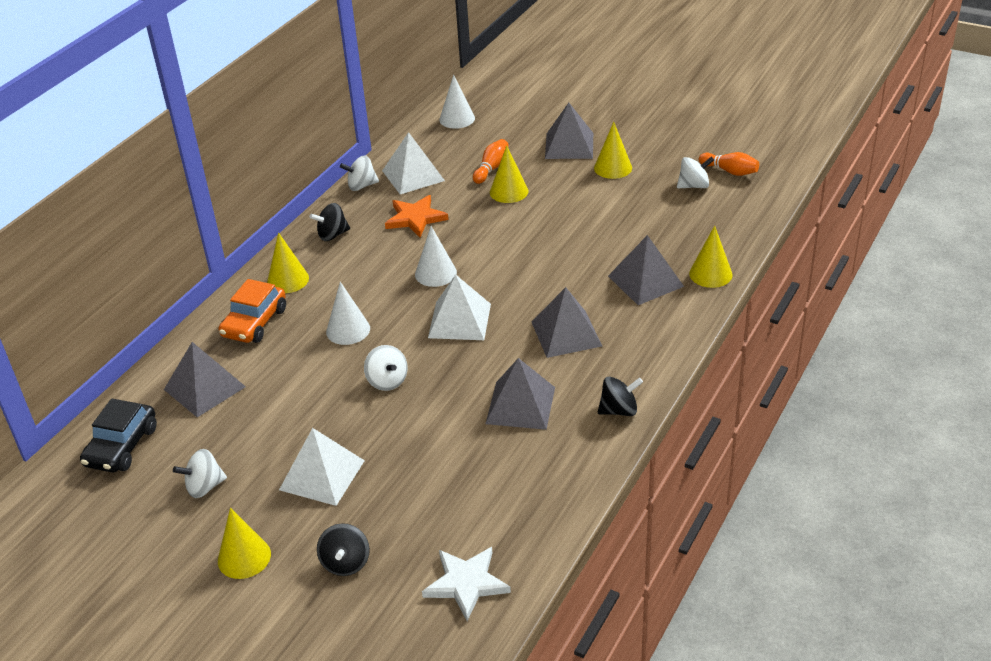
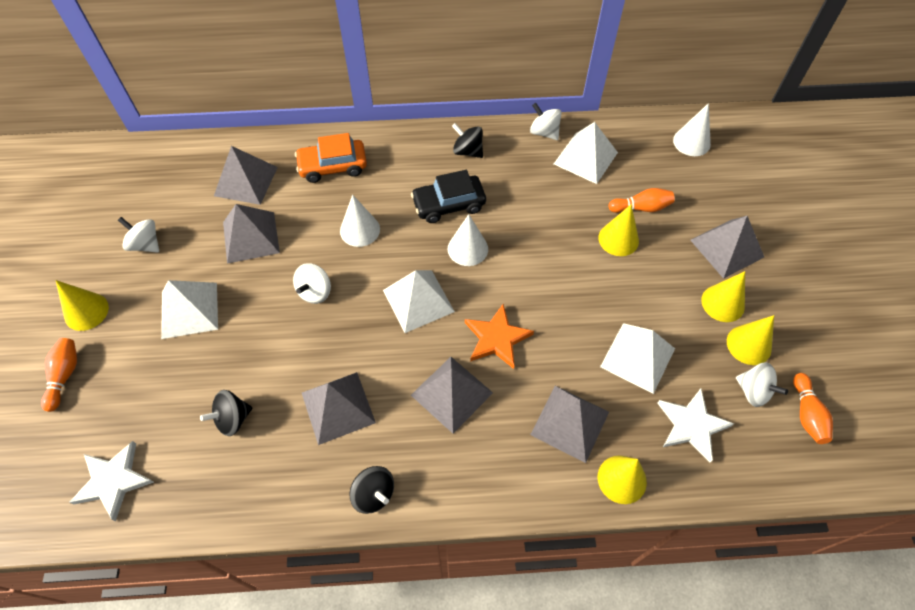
camera: 55 degrees right, 20 degrees up
black car [80,399,157,472] -> black car moved to [411,170,486,223]
yellow cone [267,233,309,293] -> yellow cone moved to [727,315,774,365]
black spinning top [317,523,370,576] -> black spinning top moved to [200,390,253,436]
orange star [385,195,449,237] -> orange star moved to [465,304,534,369]
none -> orange bowling pin [41,338,77,412]
none -> grey pyramid [223,204,280,264]
none -> white pyramid [600,323,675,394]
none -> white star [657,389,734,462]

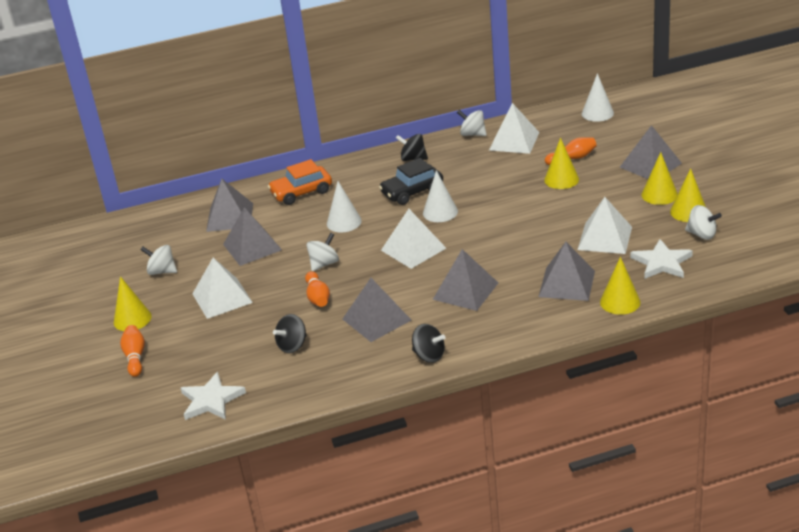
camera: 10 degrees left, 25 degrees down
white spinning top [293,263,331,304] -> white spinning top turned 150 degrees counterclockwise [306,233,339,271]
orange star [465,304,534,369] -> none
orange bowling pin [793,373,833,444] -> orange bowling pin moved to [305,271,330,307]

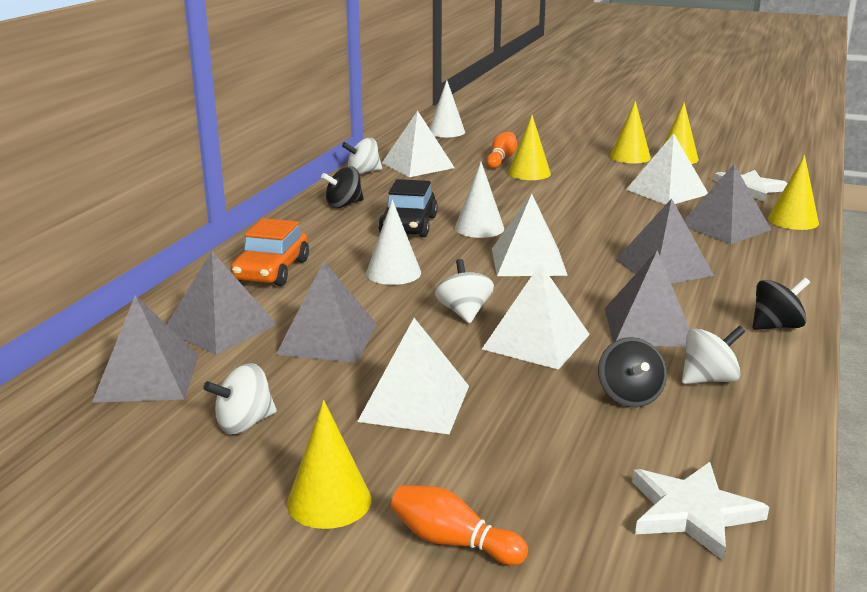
camera: 55 degrees left, 10 degrees down
orange bowling pin [305,271,330,307] -> white pyramid [482,263,590,370]
grey pyramid [620,125,682,179] -> grey pyramid moved to [92,295,199,403]
white spinning top [685,205,722,240] -> white spinning top moved to [682,326,745,384]

